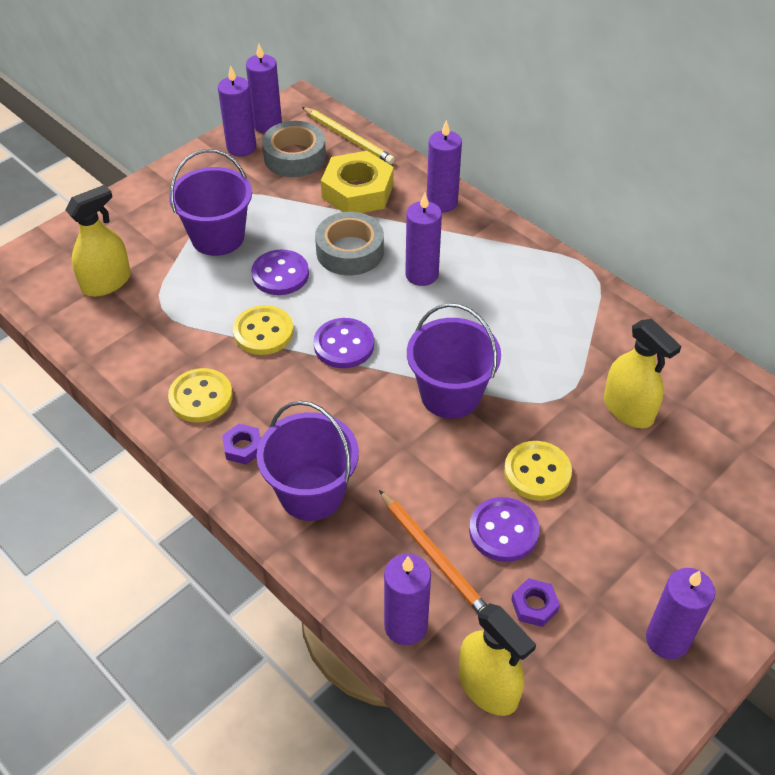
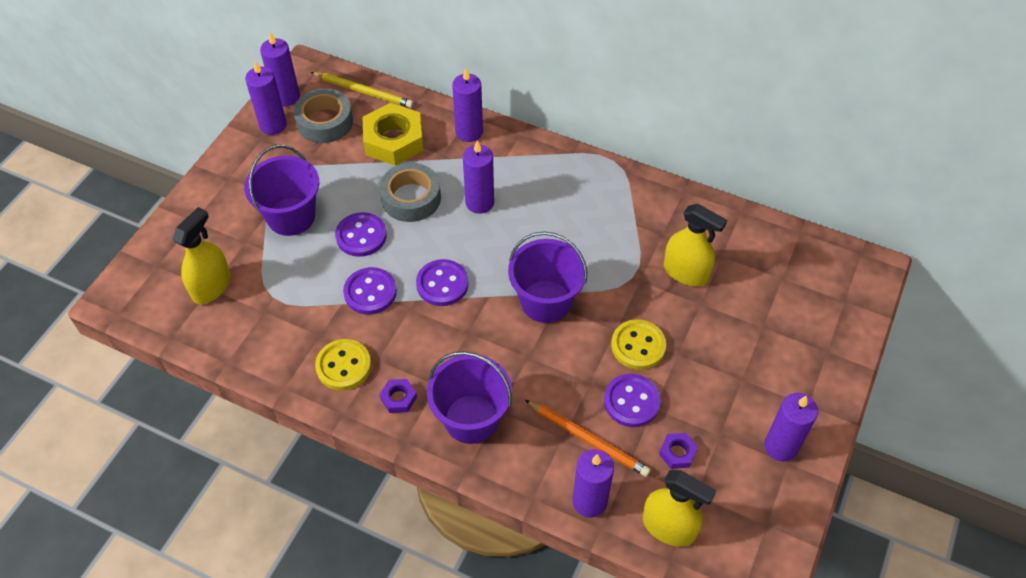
camera: 20 degrees left, 5 degrees up
yellow button [233,305,294,355] -> purple button [343,267,397,315]

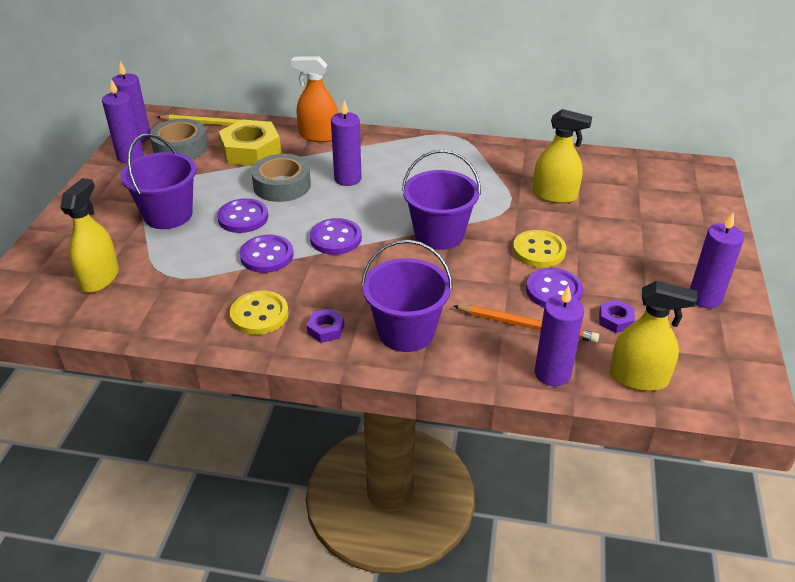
camera: 15 degrees left, 15 degrees down
purple candle [452,69,483,142] -> orange spray bottle [291,56,338,142]

